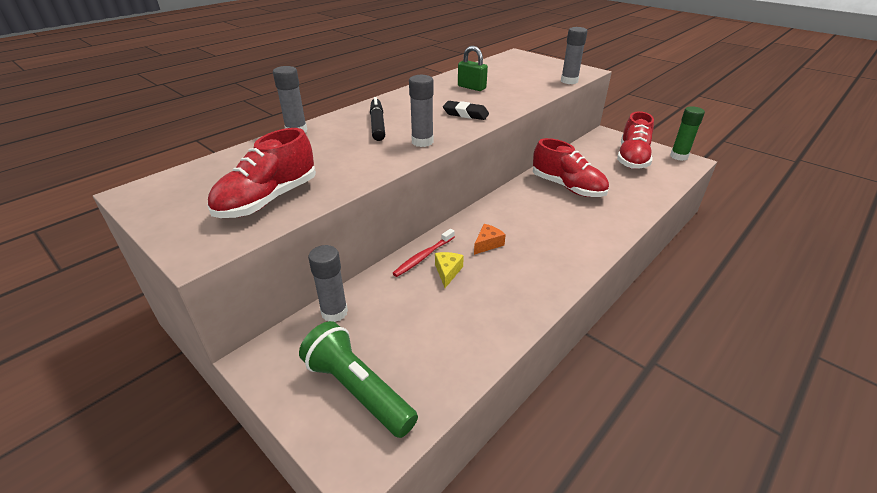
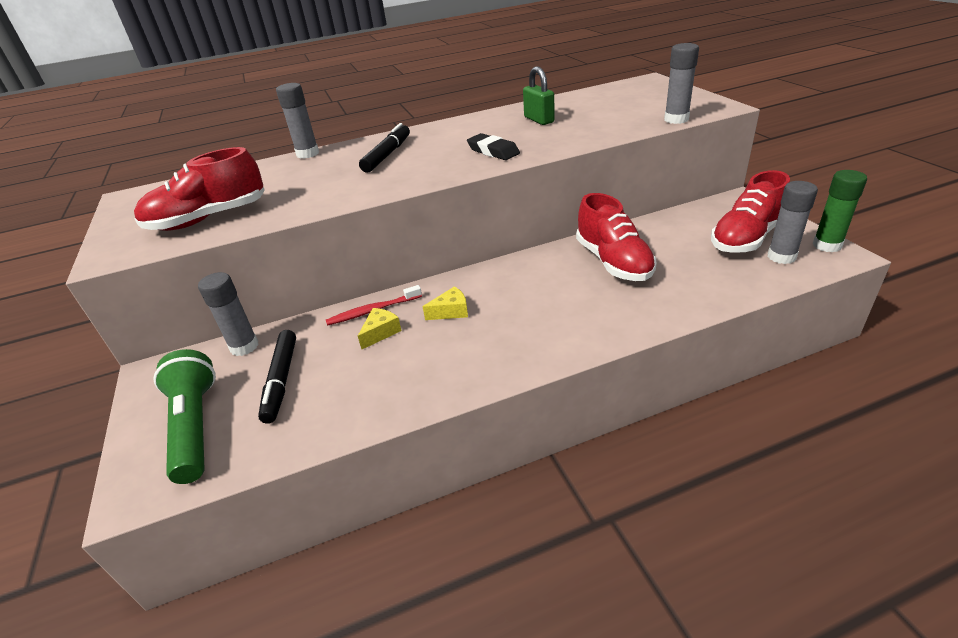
camera: 30 degrees right, 0 degrees up
grey glue stick [409,75,434,147] -> grey glue stick moved to [768,181,818,264]
orange cheese [474,224,506,255] -> yellow cheese [423,286,468,320]
none -> black marker [258,330,296,424]

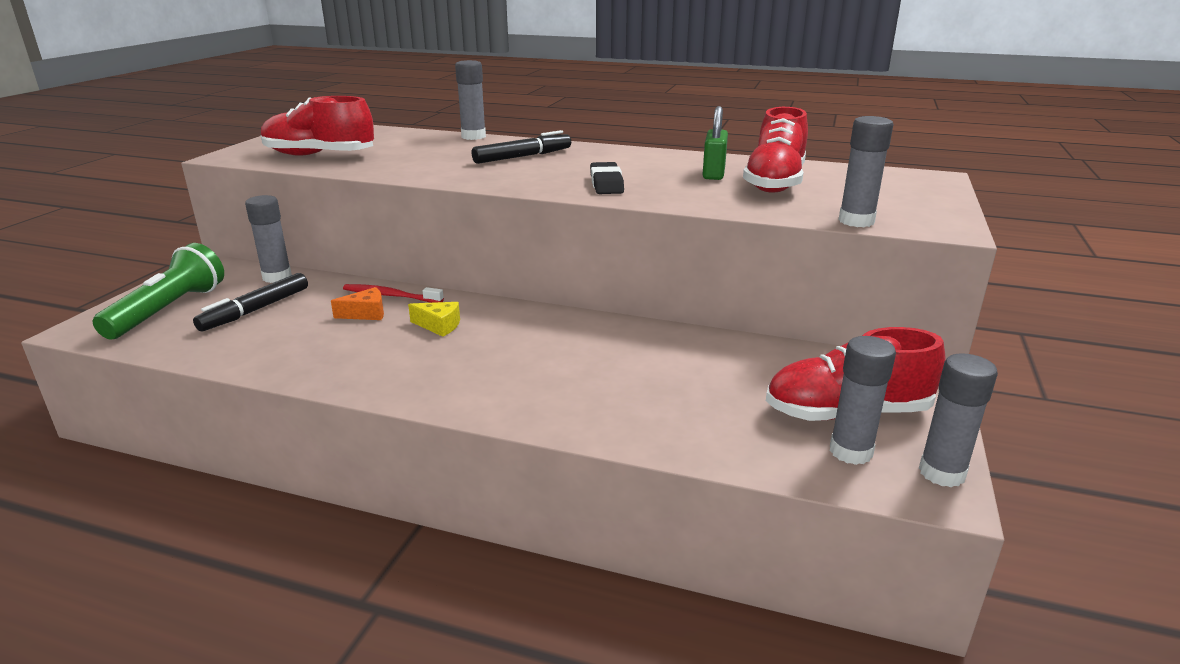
camera: 35 degrees right, 10 degrees down
yellow cheese [358,308,401,349] -> orange cheese [331,287,384,320]
red shoe [576,193,656,281] -> red shoe moved to [743,107,808,193]
green glue stick [813,170,867,252] -> grey glue stick [919,353,998,487]

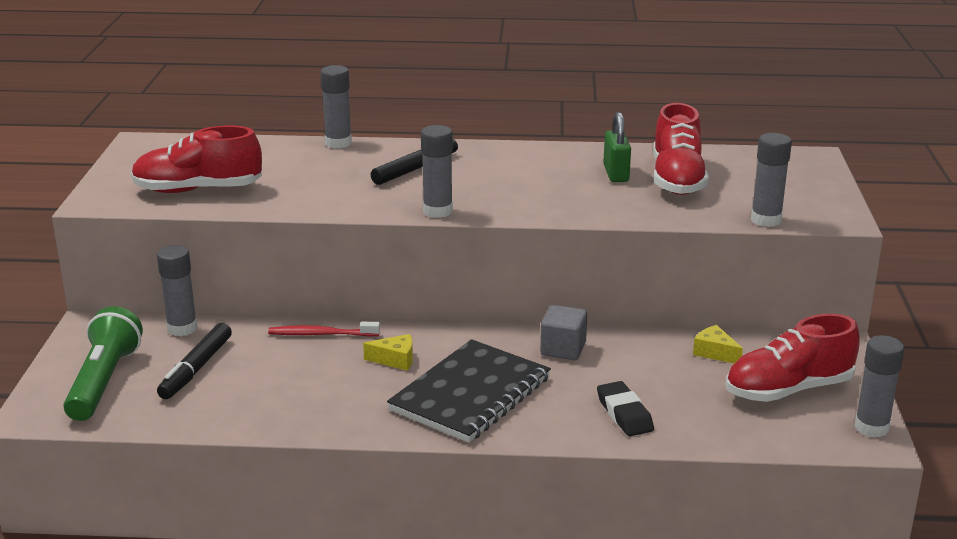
camera: 15 degrees left, 0 degrees up
orange cheese [331,287,384,320] -> none
black eraser [590,162,624,194] -> black eraser moved to [597,381,654,436]
grey glue stick [830,336,896,465] -> grey glue stick moved to [421,125,453,218]
none -> black notebook [387,339,551,442]
none -> grey cube [540,305,587,360]
none -> yellow cheese [693,325,743,363]

